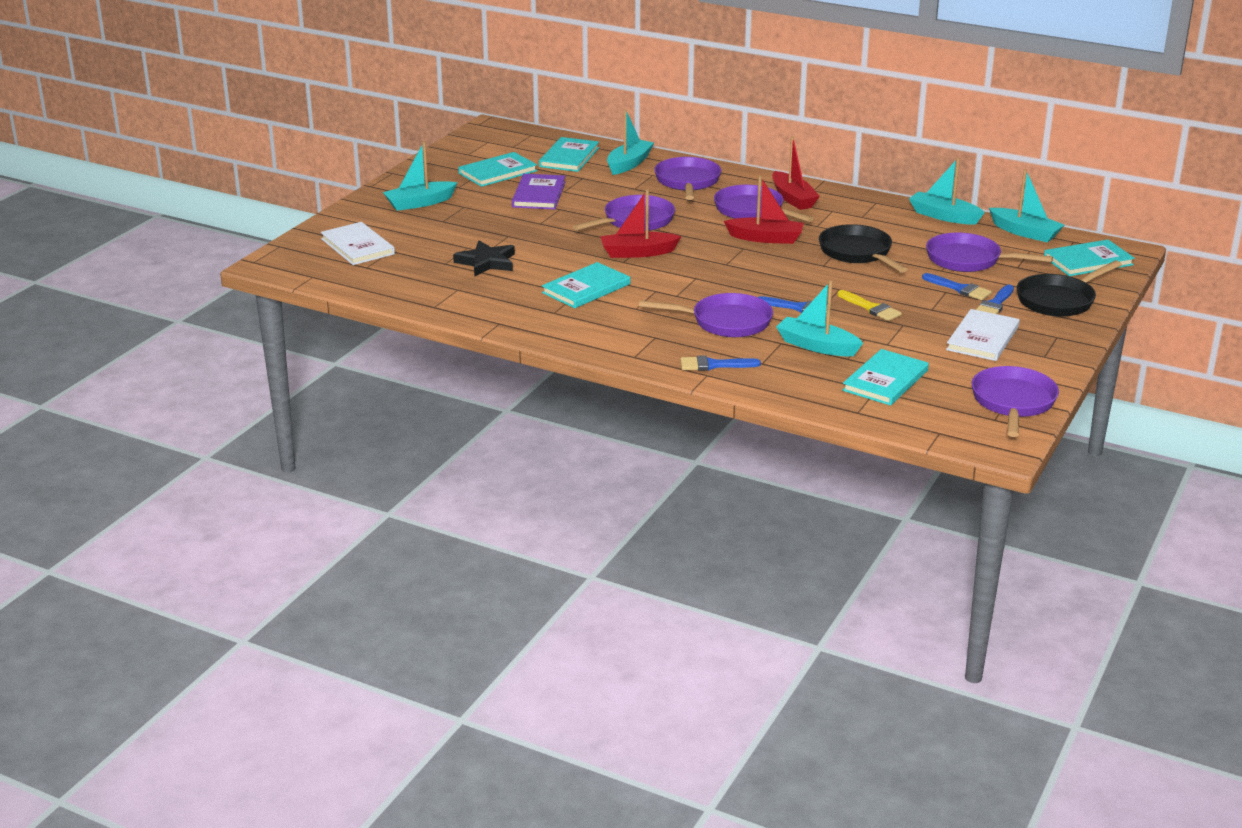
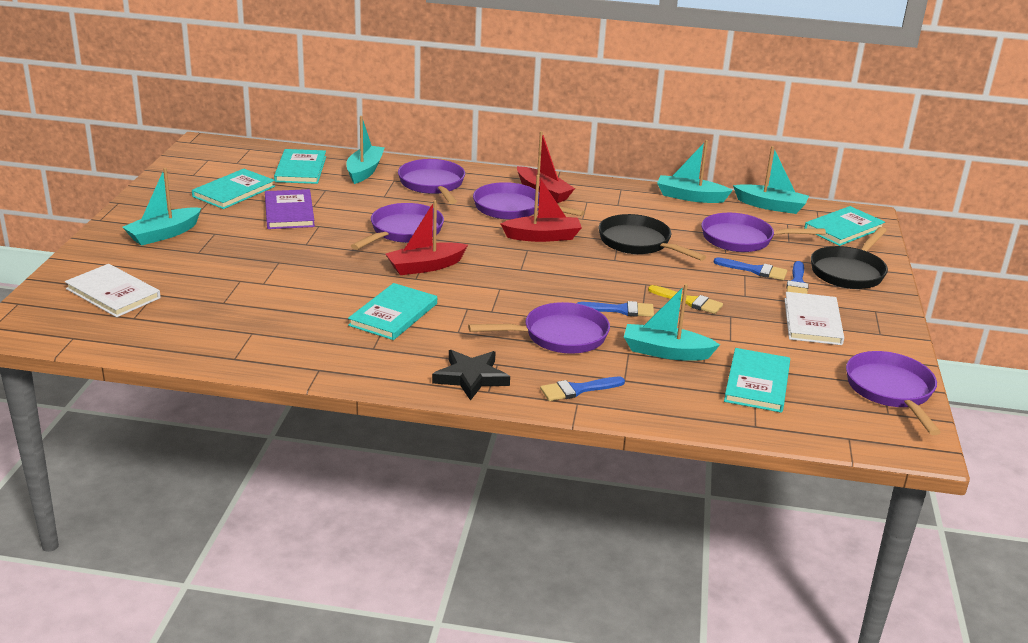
camera: 20 degrees left, 0 degrees up
black star [453,241,515,277] -> black star moved to [432,350,510,401]

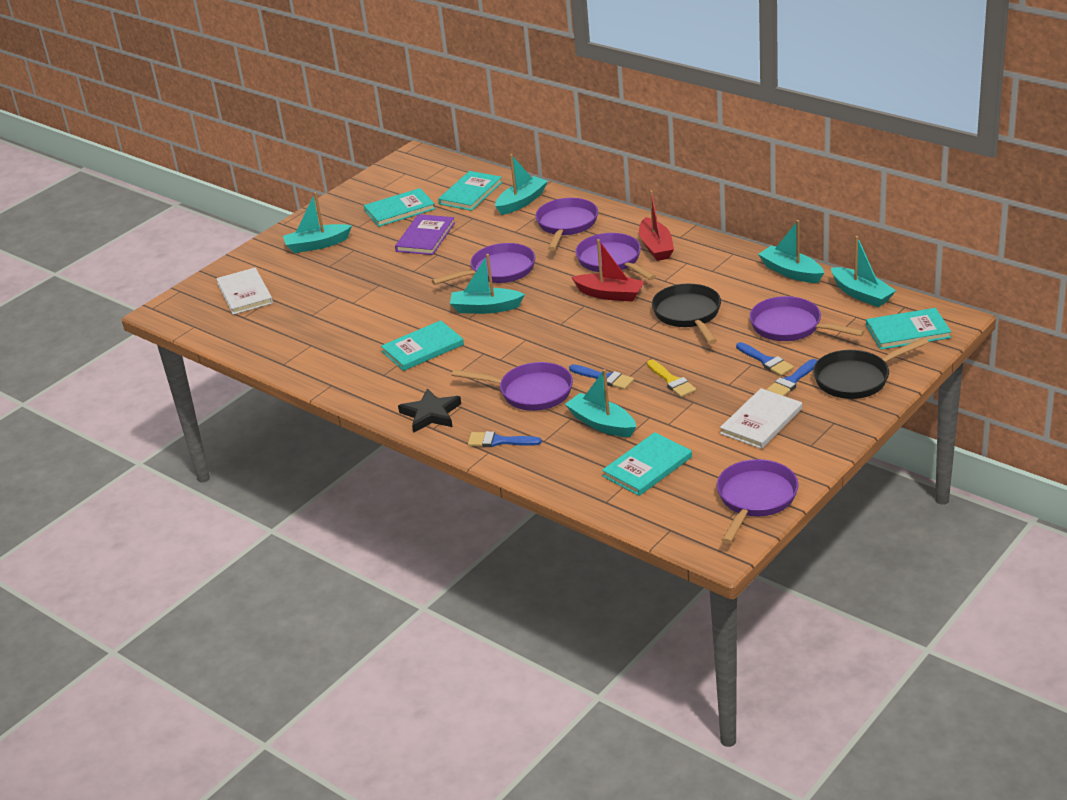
camera: 35 degrees right, 5 degrees up
red boat [386,200,468,275] -> turquoise boat [450,254,525,314]

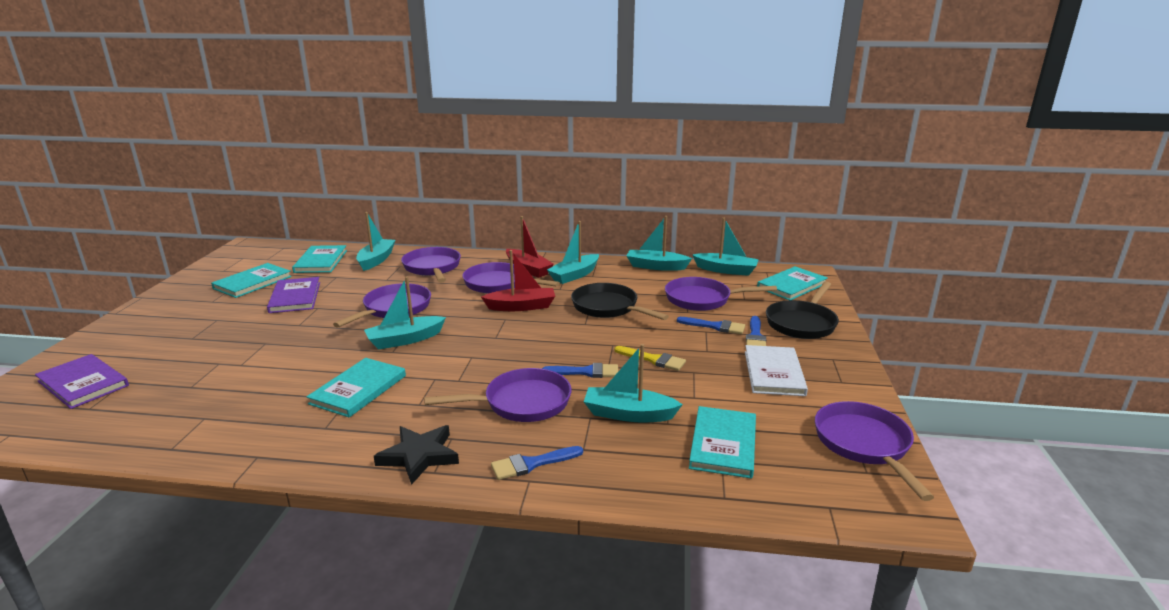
camera: 35 degrees left, 10 degrees down
white book [216,268,273,315] -> purple book [35,354,129,409]
turquoise boat [283,192,352,253] -> turquoise boat moved to [547,221,599,284]

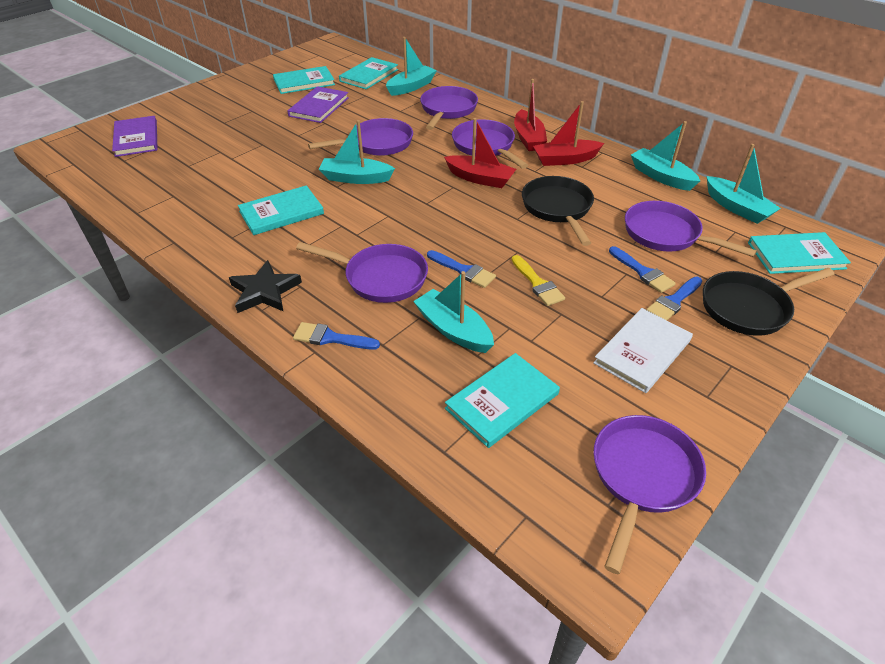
camera: 35 degrees right, 20 degrees up
turquoise boat [547,221,599,284] -> red boat [533,101,604,166]

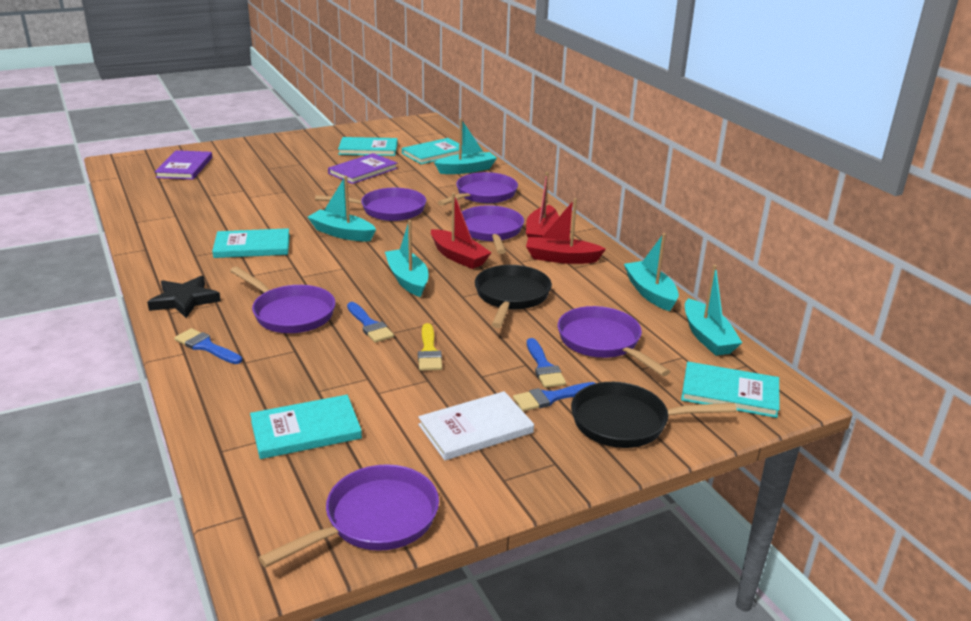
camera: 20 degrees right, 15 degrees down
turquoise boat [413,271,494,353] -> turquoise boat moved to [385,220,428,297]

